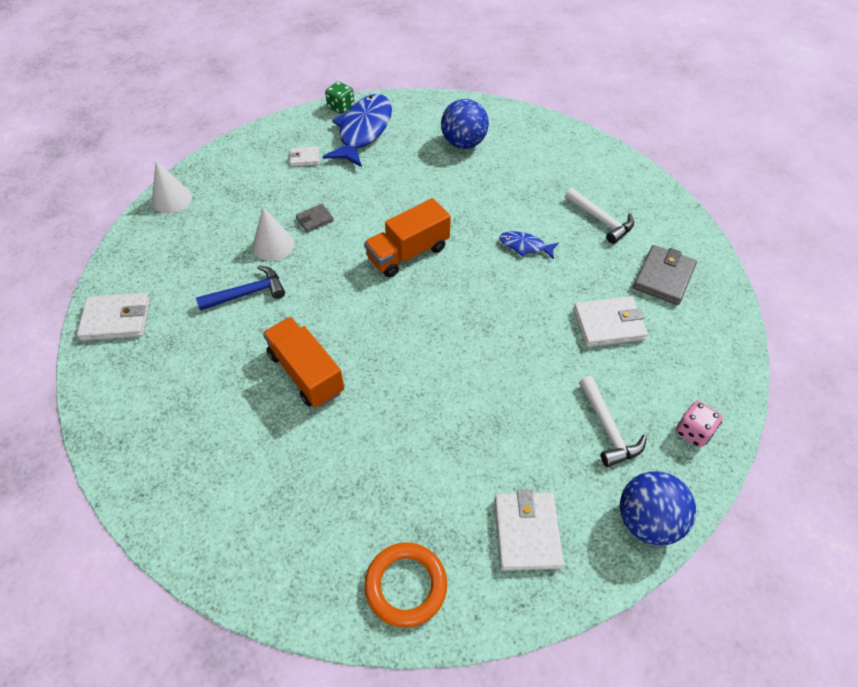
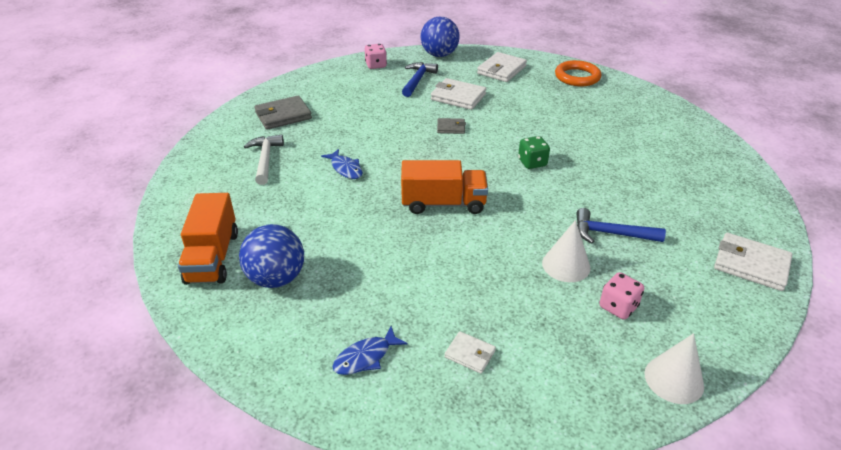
camera: 145 degrees left, 15 degrees down
orange truck [263,317,344,408] -> orange truck moved to [178,193,238,285]
grey wallet [296,204,334,233] -> grey wallet moved to [437,118,466,134]
blue fish [322,94,392,167] -> blue fish [332,326,408,375], size x0.48
green dice [325,82,355,114] -> green dice moved to [518,136,550,169]
white wallet [573,296,648,347] -> white wallet moved to [431,78,486,110]
white hammer [579,376,647,467] -> blue hammer [402,62,438,97]
none -> pink dice [599,272,644,320]

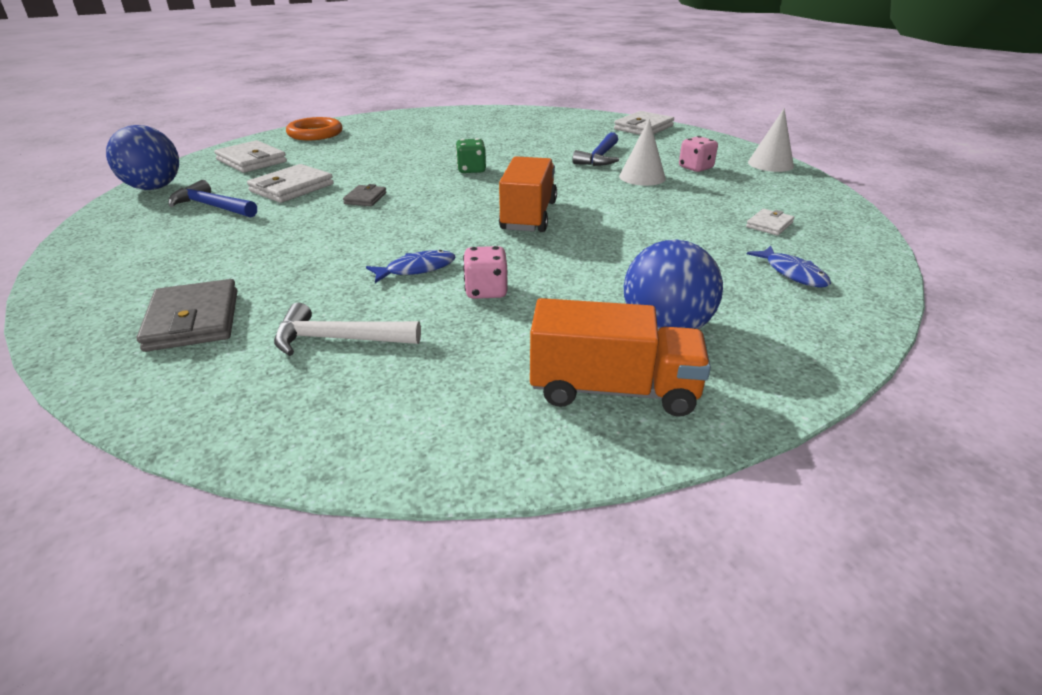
camera: 80 degrees left, 5 degrees down
pink dice [365,44,387,69] -> pink dice moved to [463,246,508,299]

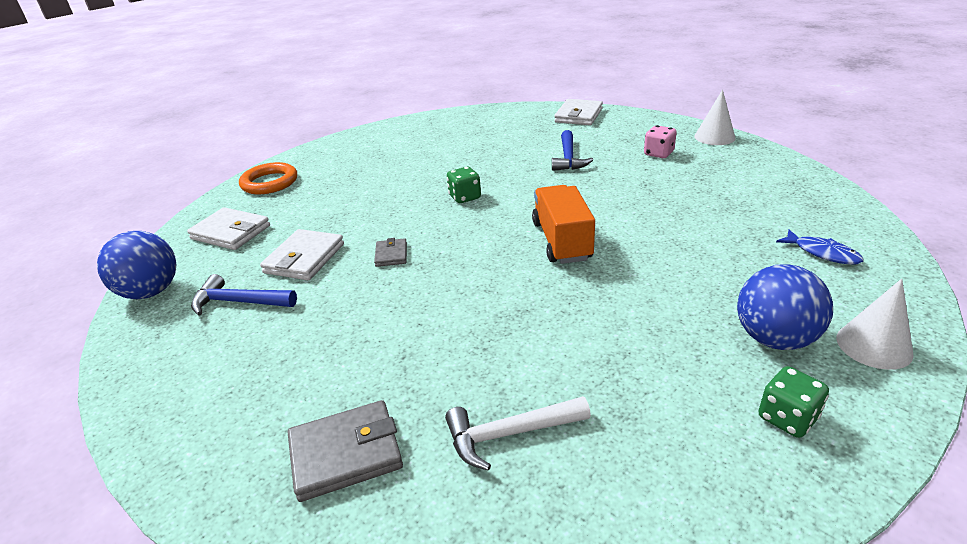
camera: 15 degrees left, 0 degrees up
grey wallet [136,279,237,352] -> grey wallet turned 75 degrees counterclockwise [288,400,403,502]
blue fish [366,250,455,283] -> none
pink dice [463,246,508,299] -> none
orange truck [530,298,711,417] -> green dice [758,366,829,438]
white cone [619,119,666,186] -> white cone moved to [836,279,914,370]
white wallet [746,209,794,236] -> none

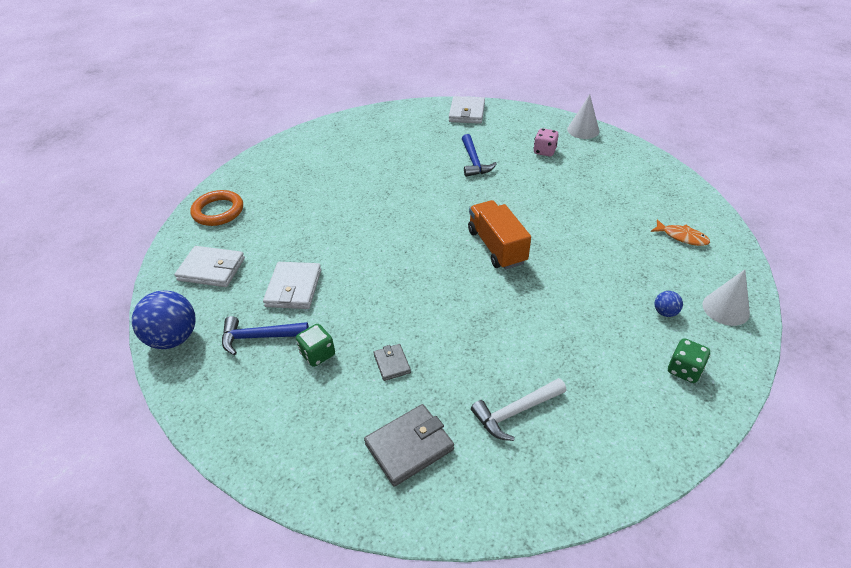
camera: 15 degrees left, 10 degrees up
grey wallet [374,238,407,267] -> grey wallet moved to [373,344,411,381]
green dice [447,167,481,203] -> green dice moved to [296,324,335,367]
blue ball [737,264,833,350] -> blue ball [655,291,683,317], size x0.46
blue fish [776,230,863,265] -> orange fish [651,219,710,246]

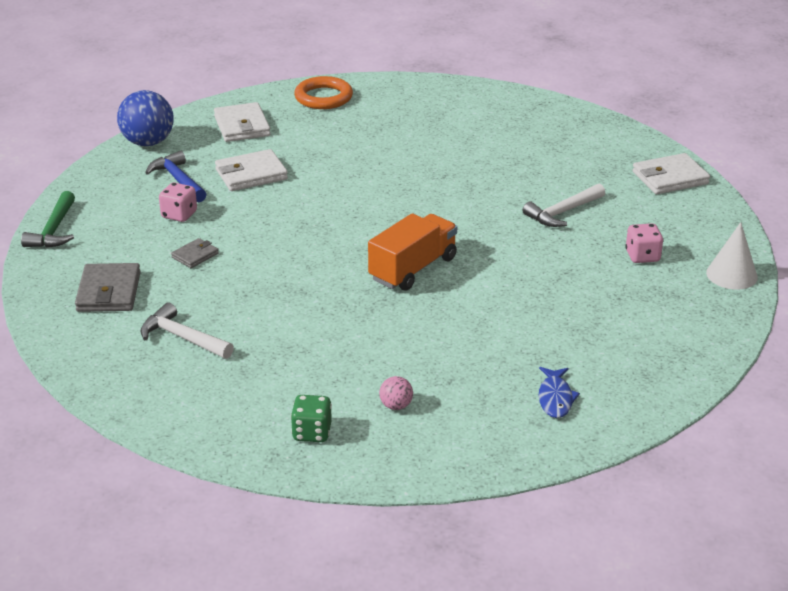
camera: 60 degrees right, 10 degrees down
green dice [296,324,335,367] -> pink dice [159,182,197,222]
grey wallet [364,404,454,487] -> grey wallet turned 60 degrees clockwise [75,263,141,312]
blue hammer [462,134,497,177] -> white hammer [523,183,605,227]
orange fish [651,219,710,246] -> blue fish [539,367,580,418]
blue ball [655,291,683,317] -> pink ball [379,376,413,410]
white cone [702,270,750,326] -> none
none -> green hammer [21,191,75,248]

